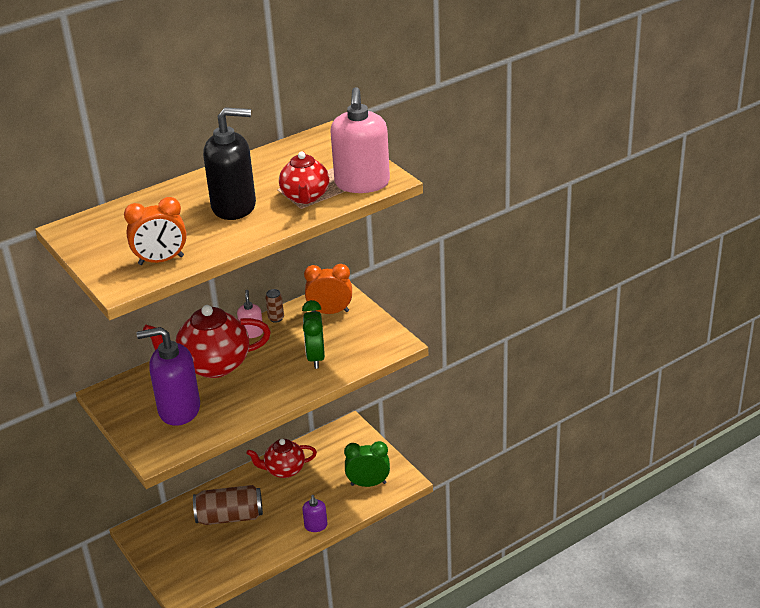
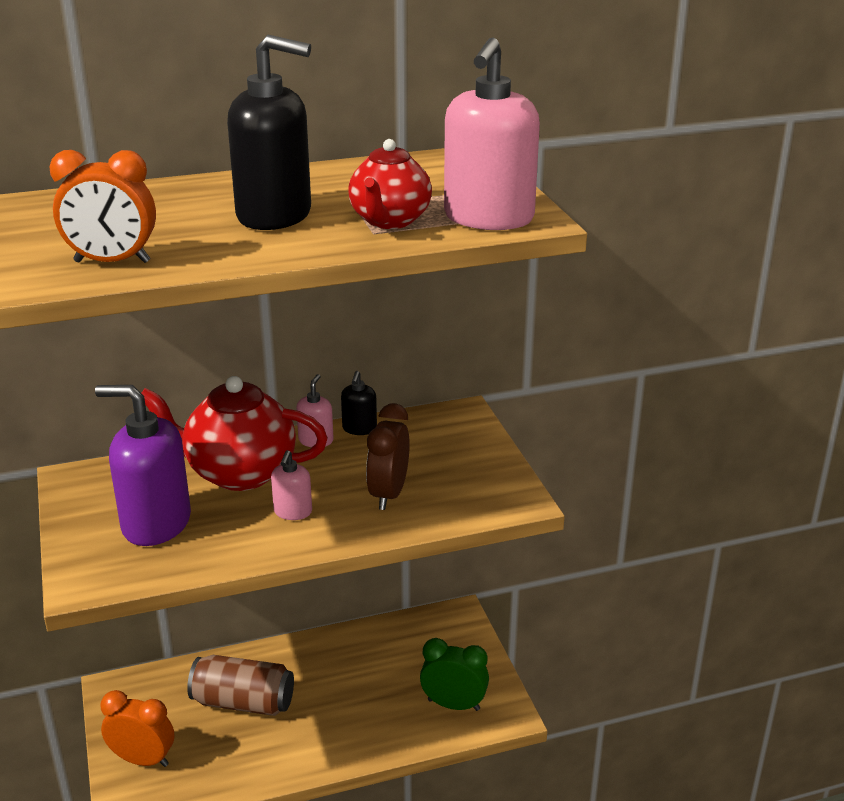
camera: 15 degrees right, 5 degrees down
red teapot [246,439,317,478] -> none
brown can [265,289,284,323] -> black soap dispenser [341,371,377,435]
green clock [302,300,325,369] -> brown clock [366,403,410,510]
purple soap dispenser [302,495,328,532] -> none
orange clock [304,264,352,314] -> orange clock moved to [101,690,174,767]
none -> pink soap dispenser [271,450,312,520]

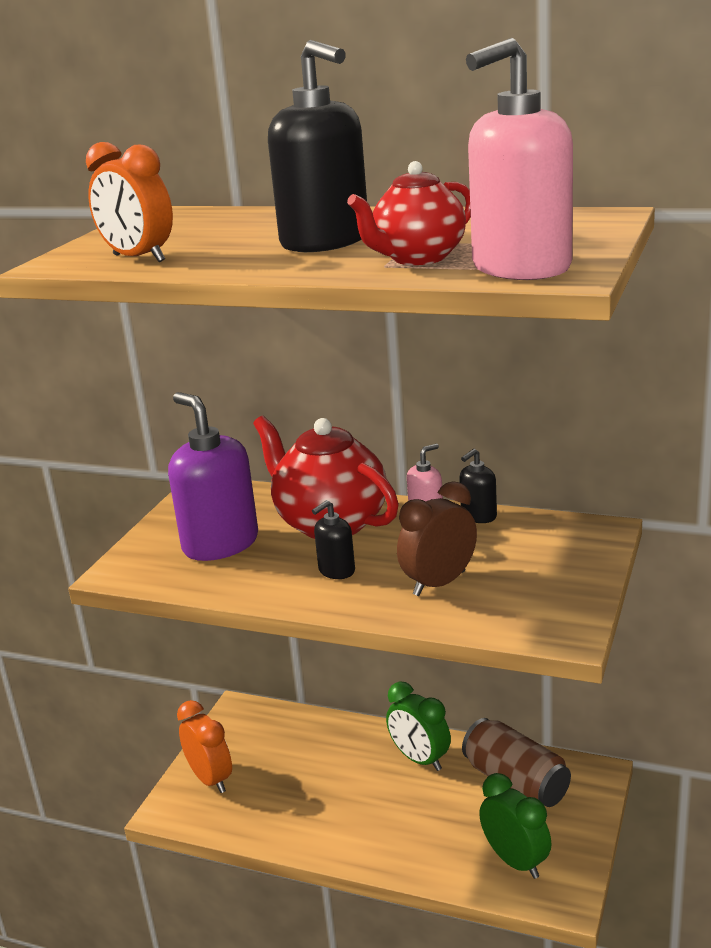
camera: 40 degrees right, 5 degrees down
brown can [187,655,294,716] -> brown can moved to [462,718,571,807]
pink soap dispenser [271,450,312,520] -> black soap dispenser [312,500,355,579]
none -> green clock [386,682,451,771]

